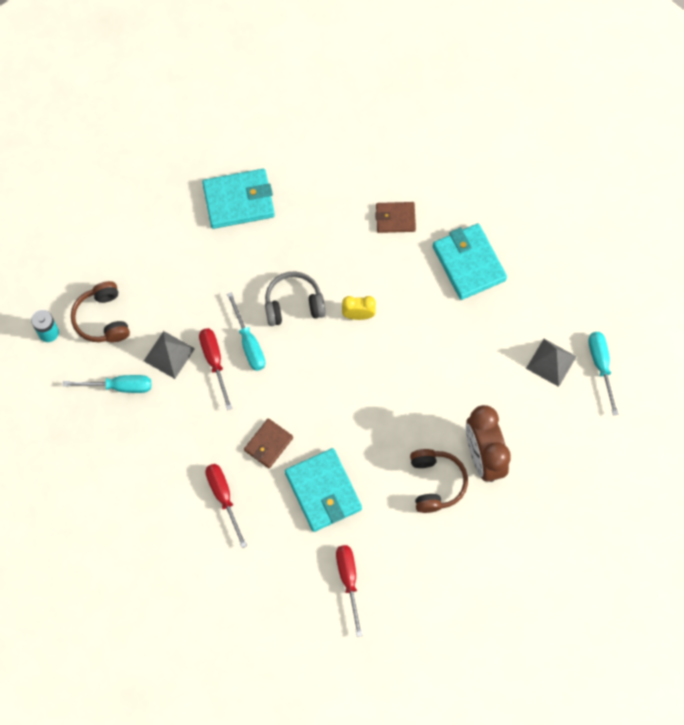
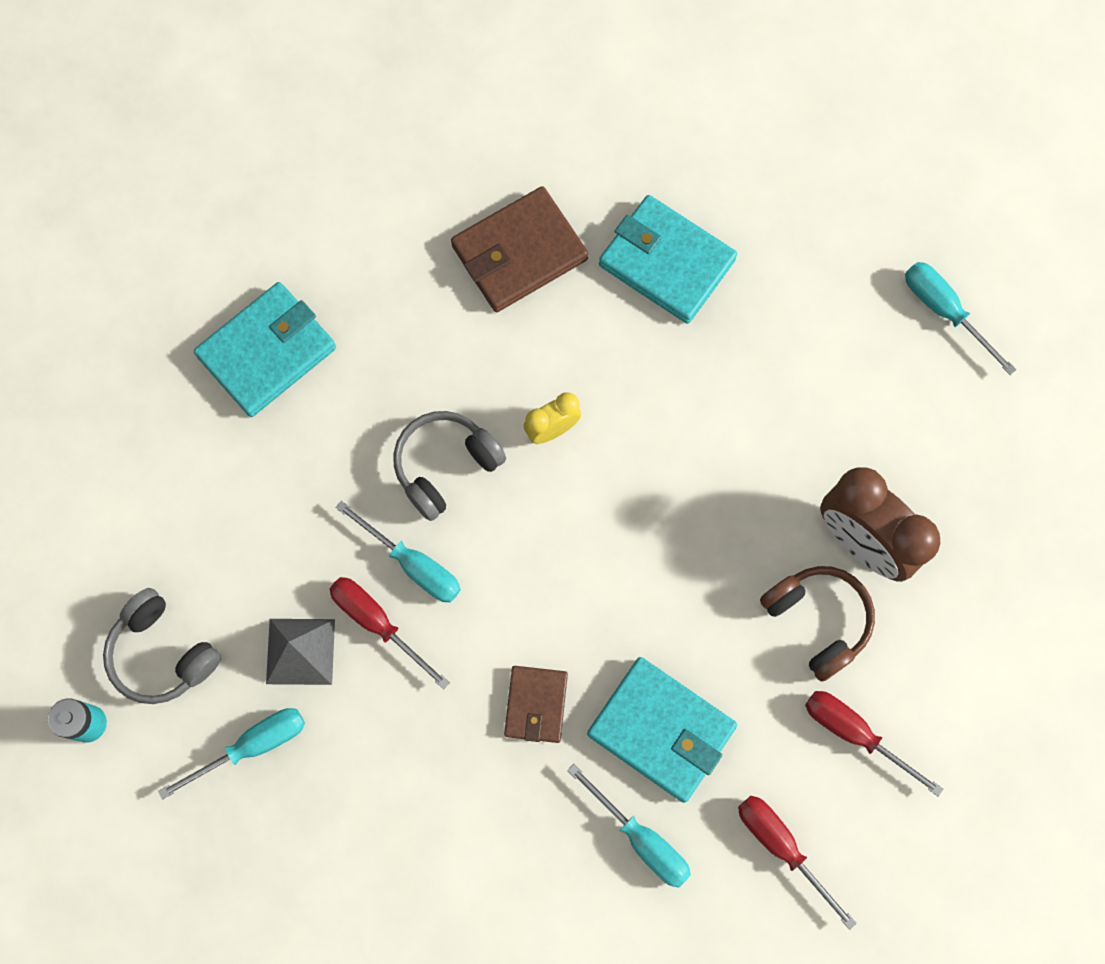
camera: 30 degrees left, 5 degrees up
brown headphones [71,281,130,342] -> grey headphones [103,588,221,704]
red screwdriver [205,464,247,548] -> red screwdriver moved to [805,691,943,797]
brown wallet [375,202,416,233] -> brown wallet [451,186,588,312], size x1.68
grey pyramid [526,339,577,387] -> none
none -> turquoise screwdriver [567,764,691,888]

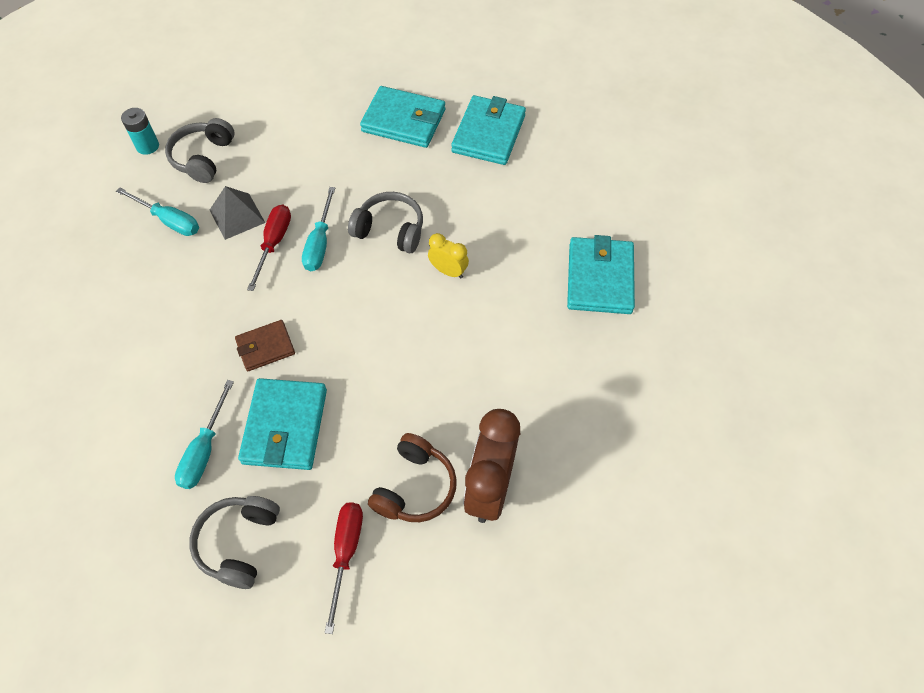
camera: 60 degrees right, 15 degrees down
brown wallet [451,186,588,312] -> none
red screwdriver [738,796,857,930] -> grey headphones [189,496,280,589]
turquoise screwdriver [905,262,1017,375] -> none
none -> turquoise wallet [451,95,526,165]

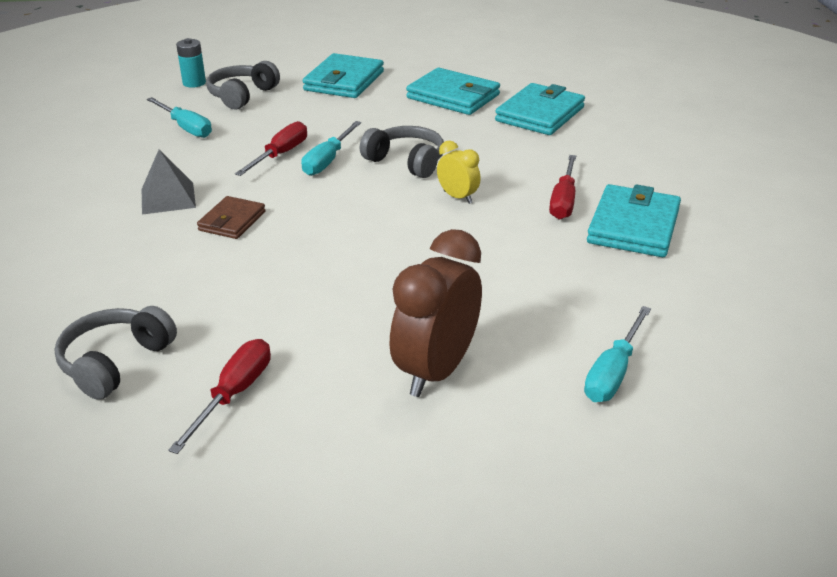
camera: 15 degrees right, 25 degrees down
turquoise screwdriver [175,380,234,489] -> turquoise screwdriver moved to [584,306,651,402]
grey pyramid [210,186,265,240] -> grey pyramid moved to [142,149,196,215]
brown wallet [235,320,295,371] -> brown wallet turned 60 degrees counterclockwise [197,196,265,239]
turquoise wallet [238,378,327,470] -> turquoise wallet moved to [303,53,384,98]
brown headphones [368,433,457,522] -> none
none -> red screwdriver [549,155,576,220]

